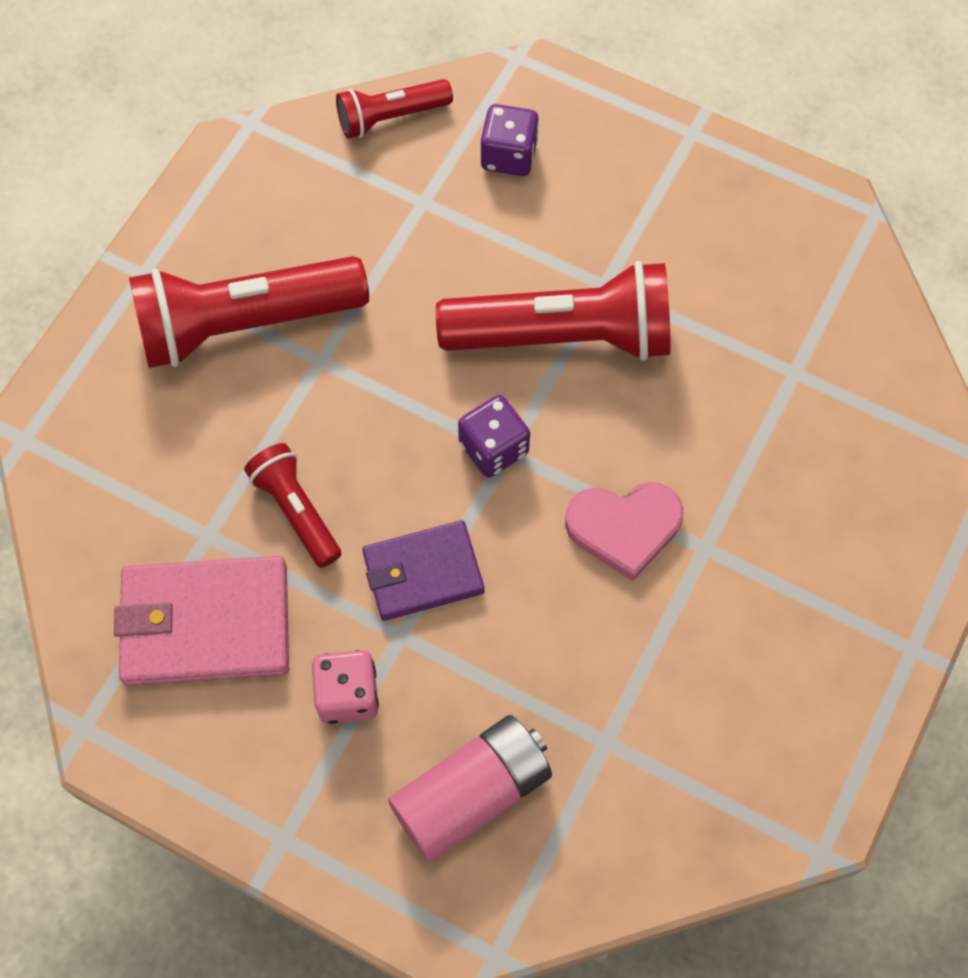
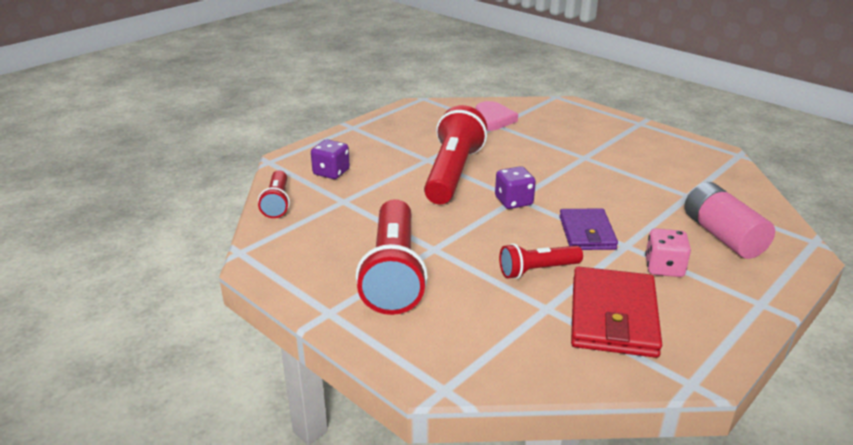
camera: 75 degrees left, 35 degrees down
pink wallet [114,556,289,686] -> red wallet [571,267,662,358]
pink heart [565,482,684,581] -> pink heart moved to [476,101,518,131]

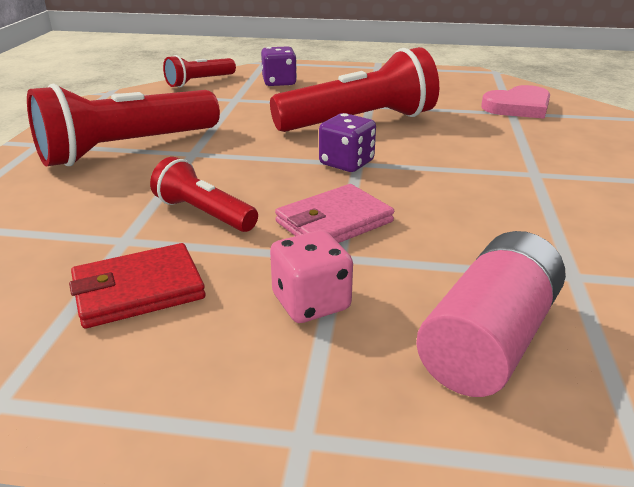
camera: 55 degrees right, 0 degrees up
purple wallet [560,208,618,250] -> pink wallet [275,184,394,243]
red wallet [571,267,662,358] -> red wallet [69,243,206,329], size x0.66

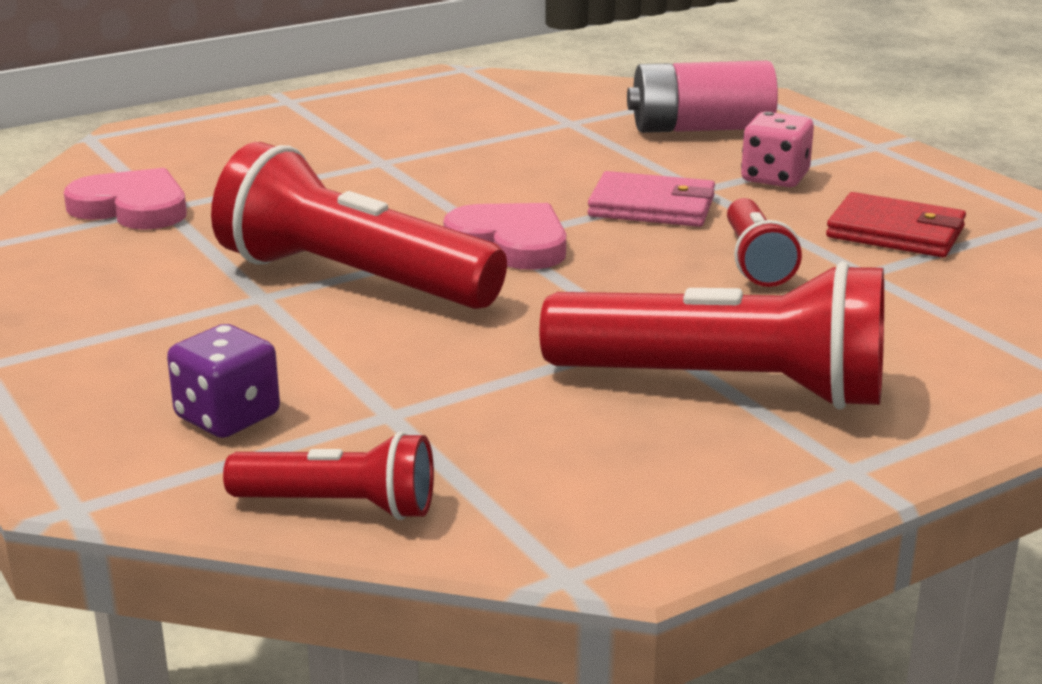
camera: 130 degrees left, 5 degrees down
purple dice [319,113,376,172] -> pink heart [443,203,566,270]

